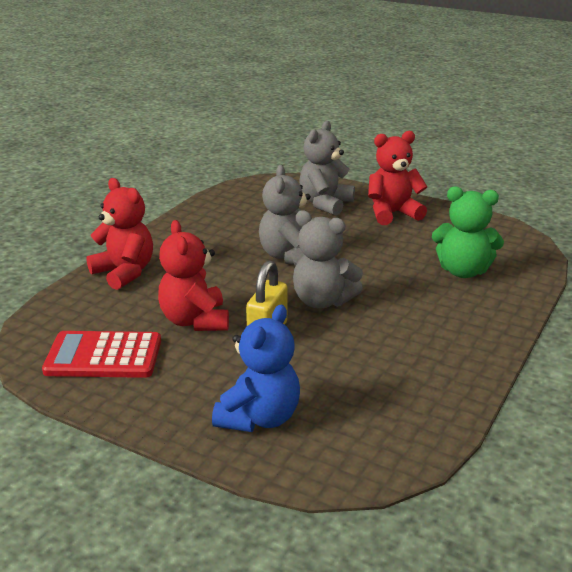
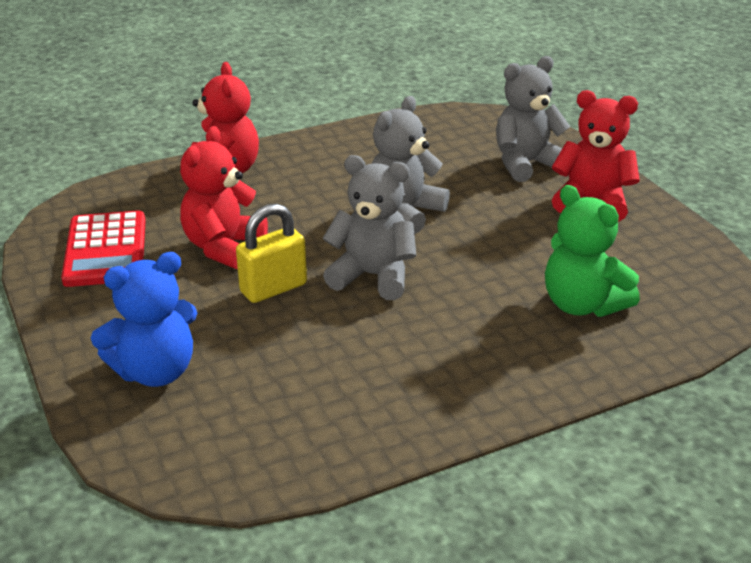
camera: 35 degrees right, 5 degrees up
red calculator [42,331,161,378] -> red calculator turned 135 degrees counterclockwise [61,210,146,287]
grey teddy bear [292,210,363,309] -> grey teddy bear turned 135 degrees clockwise [322,155,416,300]

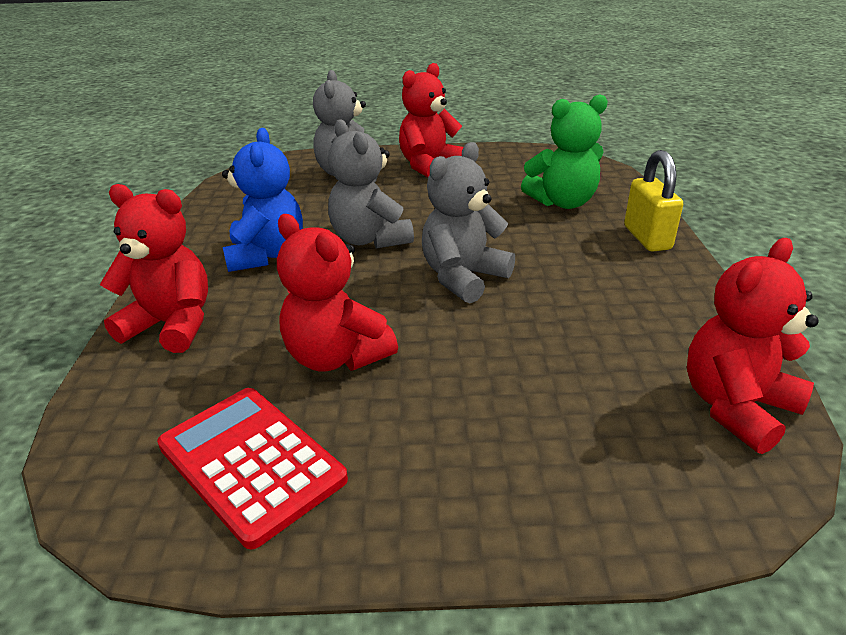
camera: 65 degrees left, 0 degrees up
red calculator [61,210,146,287] -> red calculator turned 150 degrees counterclockwise [157,388,348,550]
blue teddy bear [91,252,197,387] -> blue teddy bear moved to [222,128,303,272]
yellow padlock [236,203,307,303] -> yellow padlock moved to [624,150,683,252]
none -> red teddy bear [687,238,819,454]

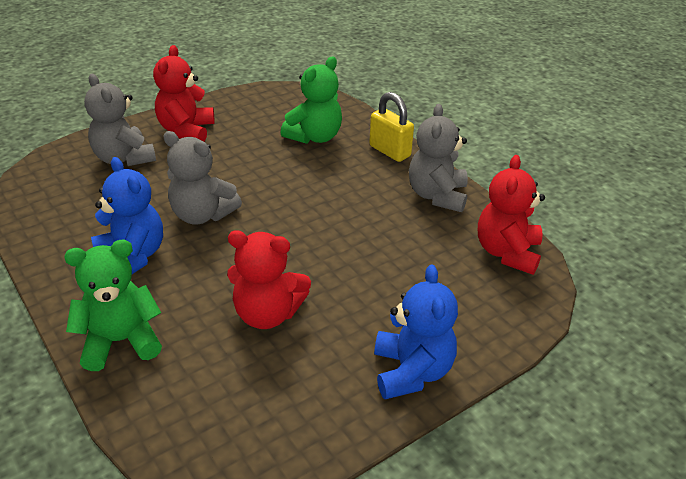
camera: 35 degrees left, 5 degrees up
red teddy bear [100,184,208,353] -> green teddy bear [64,240,162,371]
red calculator [157,388,348,550] -> none
grey teddy bear [422,142,515,303] -> grey teddy bear moved to [409,104,468,212]
none -> blue teddy bear [374,264,458,399]

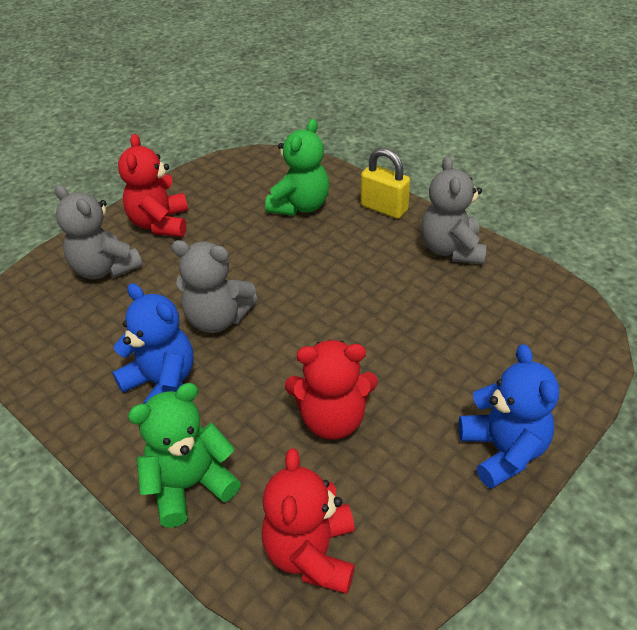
camera: 10 degrees left, 5 degrees up
red teddy bear [478,155,545,275] -> red teddy bear moved to [262,449,355,594]

